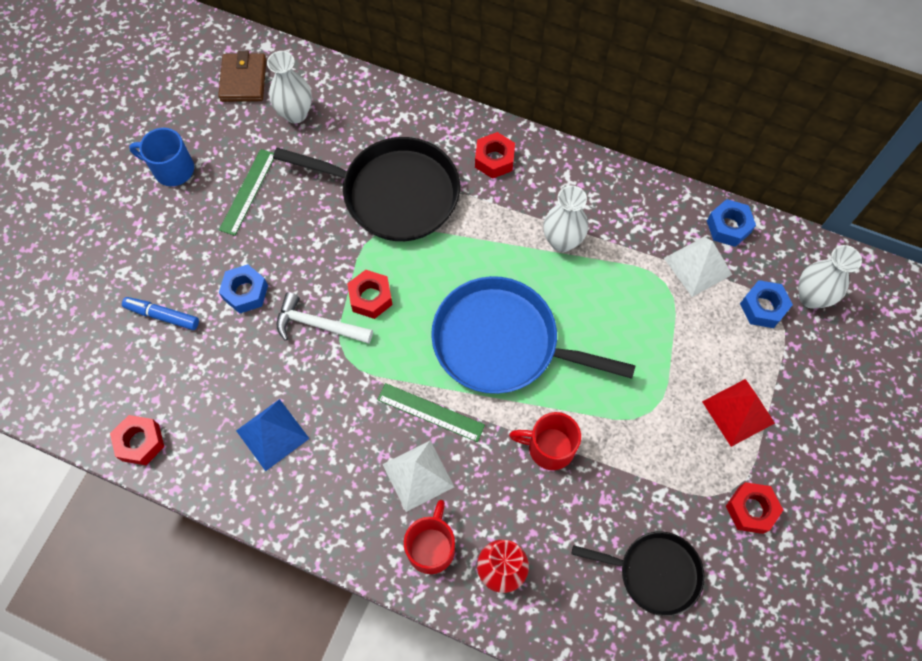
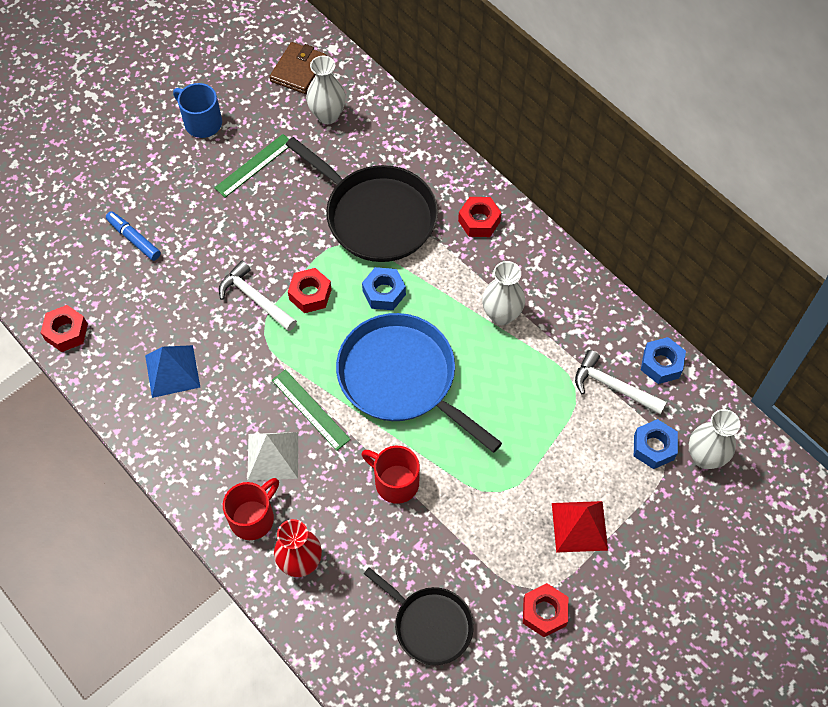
camera: 25 degrees right, 5 degrees down
blue nut [219,264,268,314] -> blue nut moved to [362,267,406,310]
white pyramid [664,237,732,297] -> white hammer [575,350,667,415]

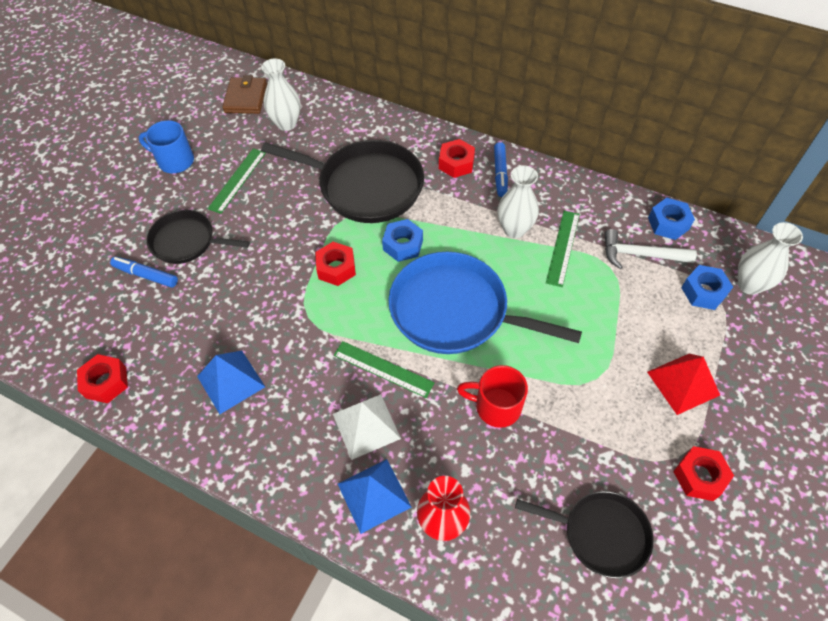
camera: 20 degrees left, 5 degrees down
white hammer [219,261,297,331] -> none
red mug [223,478,279,540] -> blue pyramid [338,459,411,534]
none -> black pan [147,210,250,264]
none -> blue marker [494,142,508,197]
none -> green ruler [546,211,580,287]

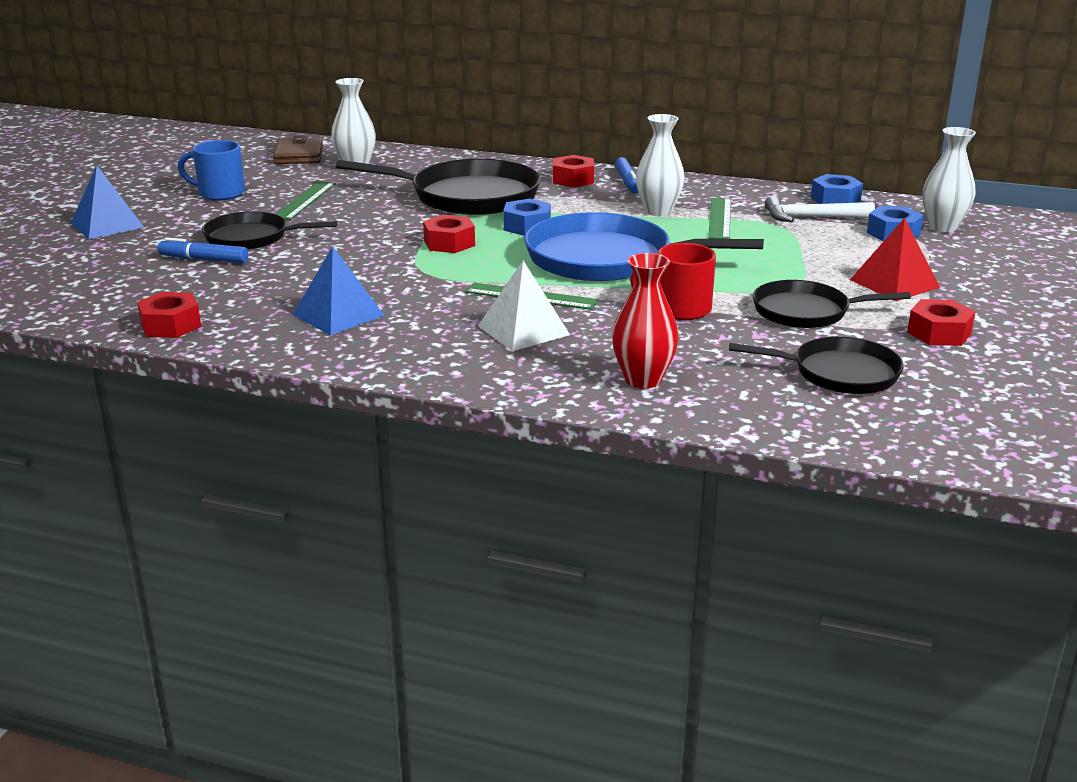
camera: 10 degrees left, 30 degrees down
blue pyramid [338,459,411,534] -> blue pyramid moved to [71,165,144,239]
none -> black pan [753,280,911,328]

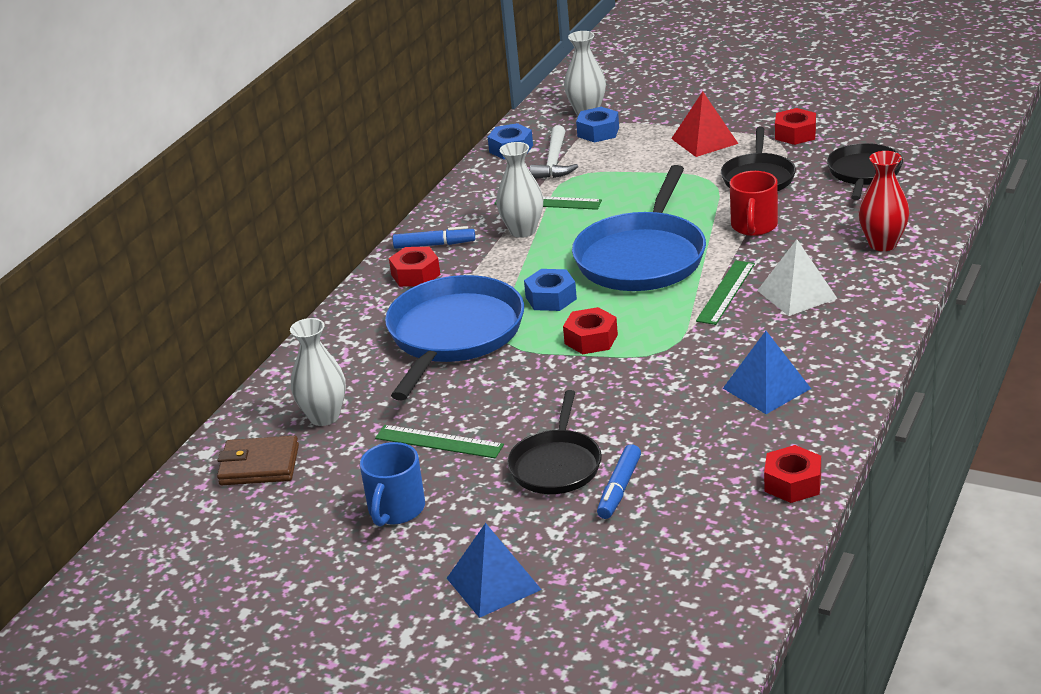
camera: 80 degrees left, 5 degrees up
black pan [335,159,541,215] -> blue pan [385,275,524,400]

